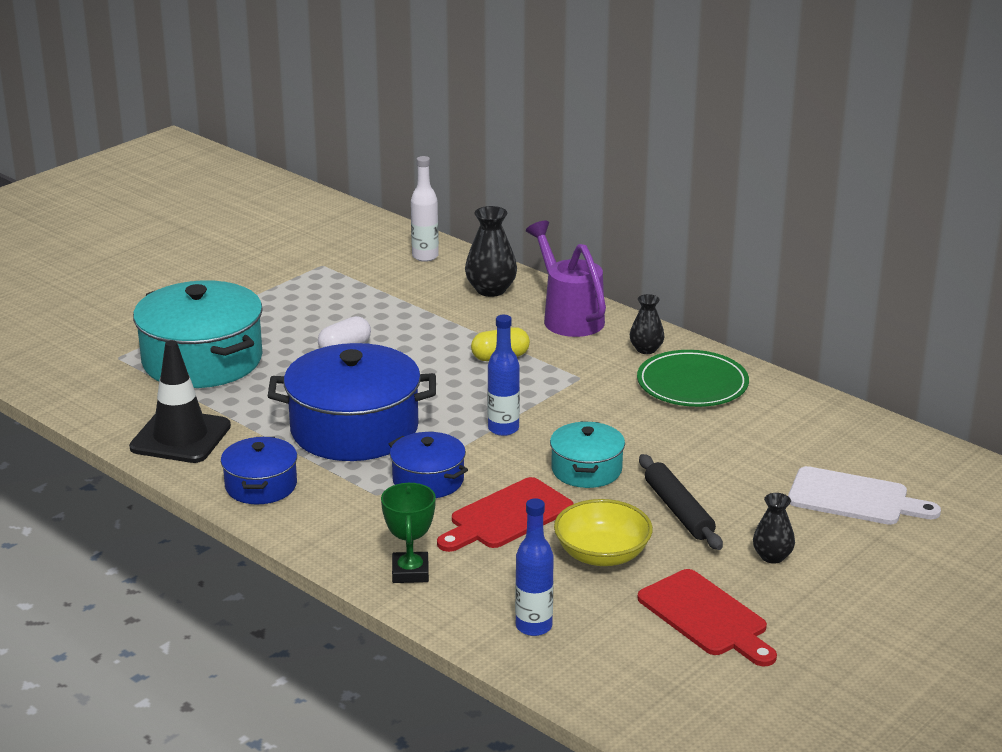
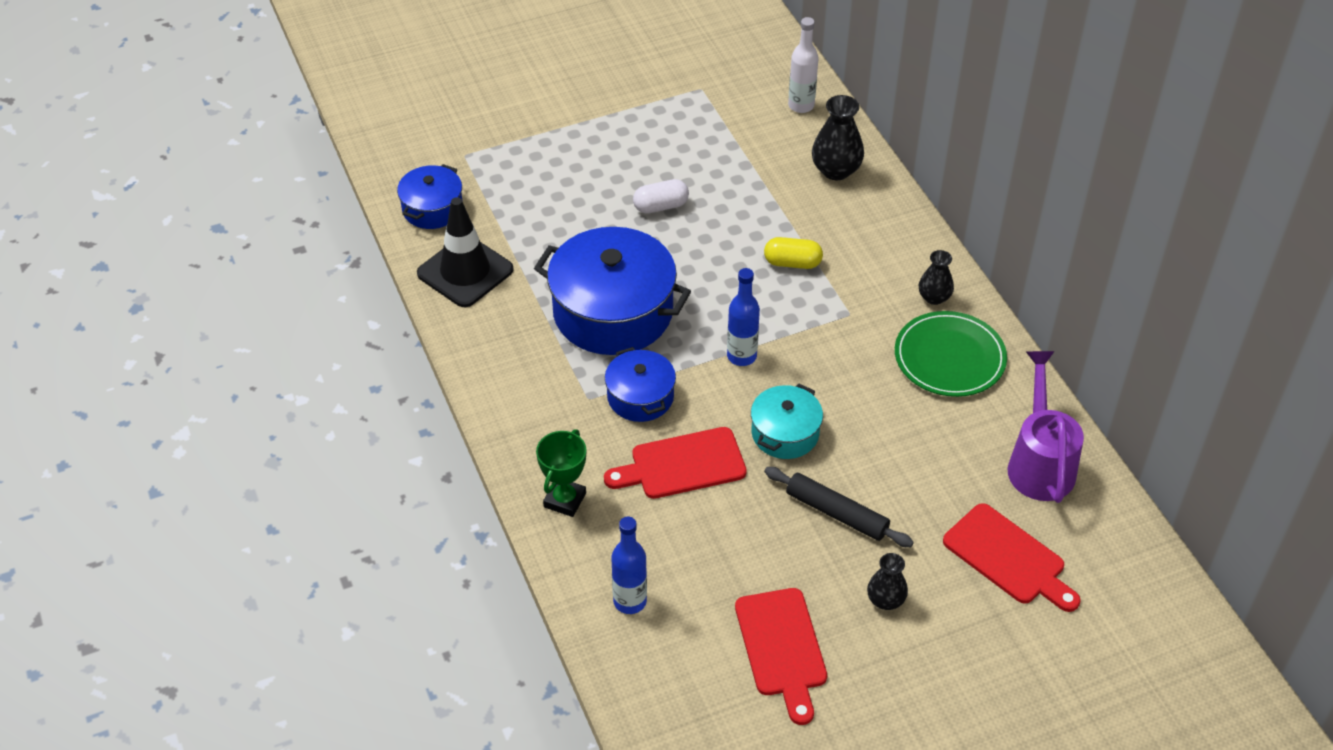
camera: 25 degrees right, 20 degrees up
turquoise pot [133,280,263,388] -> none
blue pot [221,437,297,504] -> blue pot moved to [397,164,463,229]
purple watering can [526,221,606,337] -> purple watering can moved to [1008,351,1084,503]
yellow bowl [554,499,653,566] -> none
black rolling pin [639,454,723,550] -> black rolling pin turned 60 degrees counterclockwise [764,467,914,547]
white cutting board [788,466,941,525] -> red cutting board [943,503,1080,612]

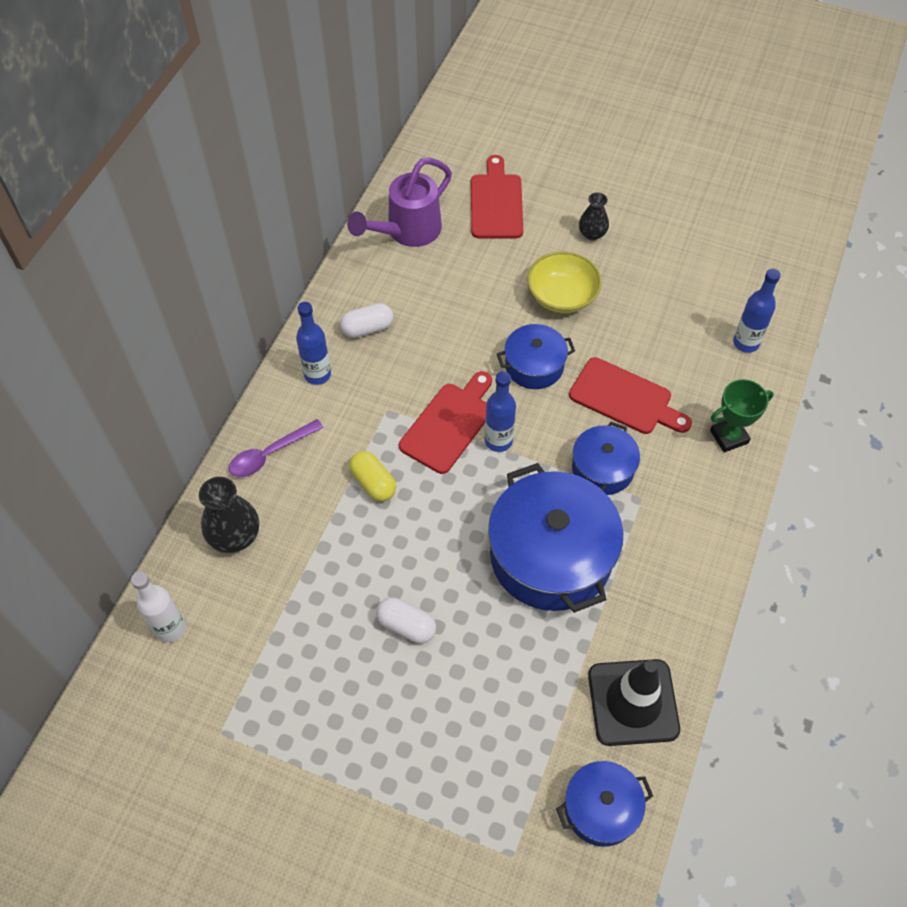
camera: 135 degrees left, 10 degrees up
red cutting board [735,588,827,725] -> red cutting board moved to [399,371,492,474]
turquoise pot [751,384,823,459] -> blue pot [497,324,575,389]
black rolling pin [764,467,914,547] -> yellow bowl [527,251,602,313]
green plate [895,311,1007,397] -> white capsule [340,303,393,338]
black vase [919,250,954,305] -> blue bottle [296,302,331,385]
none -> purple spoon [229,419,324,477]

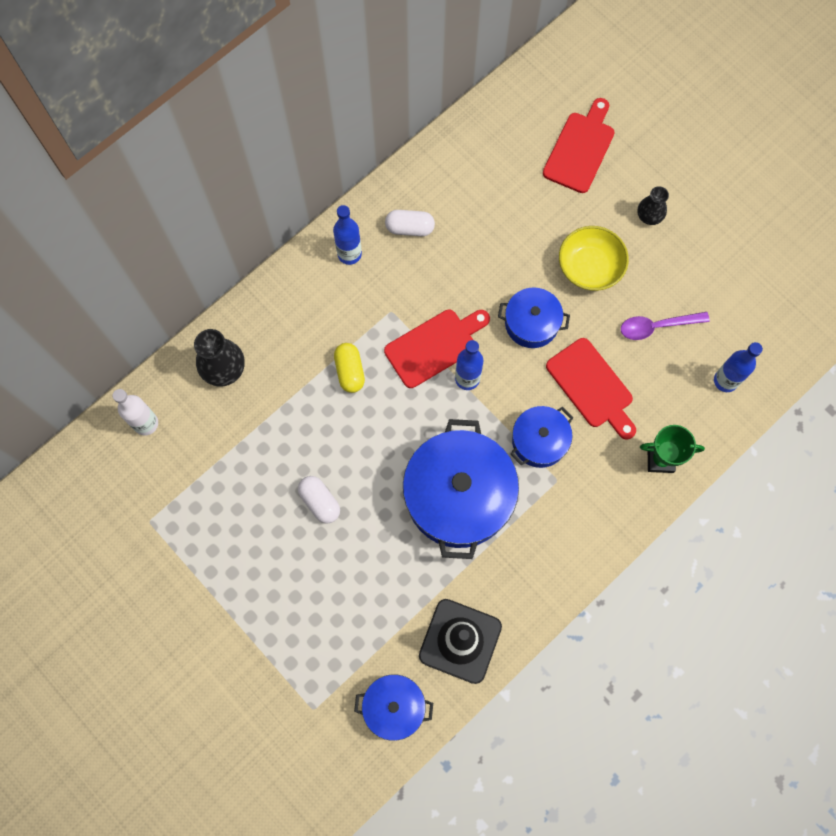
camera: 25 degrees right, 15 degrees up
purple spoon [229,419,324,477] -> purple spoon moved to [621,312,710,340]
purple watering can [347,158,452,247] -> none

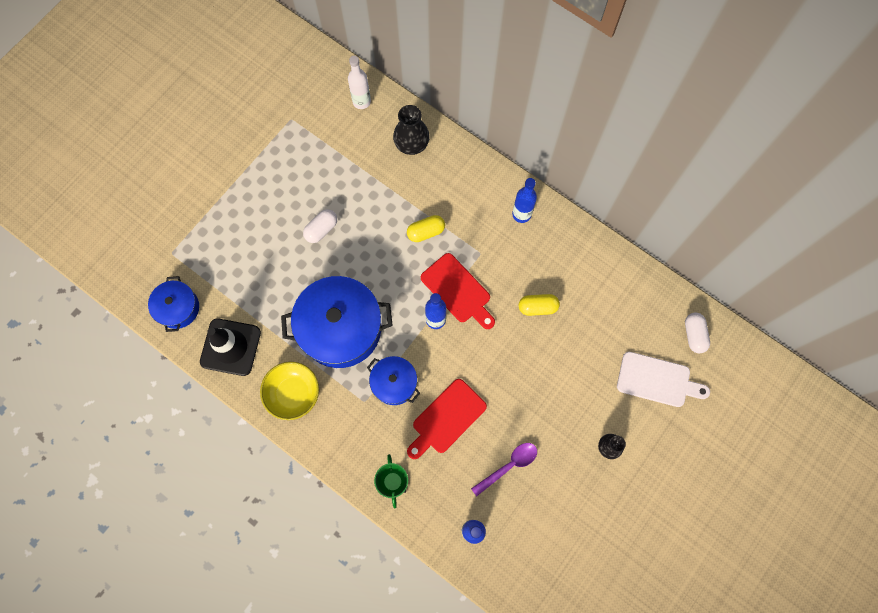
camera: 80 degrees right, 0 degrees up
white capsule [385,210,435,236] -> white capsule moved to [685,312,710,353]
blue pot [498,287,570,348] -> none
red cutting board [543,98,615,193] -> white cutting board [617,352,710,407]
yellow bowl [559,226,629,291] -> yellow bowl moved to [260,362,319,420]
purple spoon [621,312,710,340] -> purple spoon turned 75 degrees clockwise [471,443,537,496]
none -> yellow capsule [519,294,560,316]

